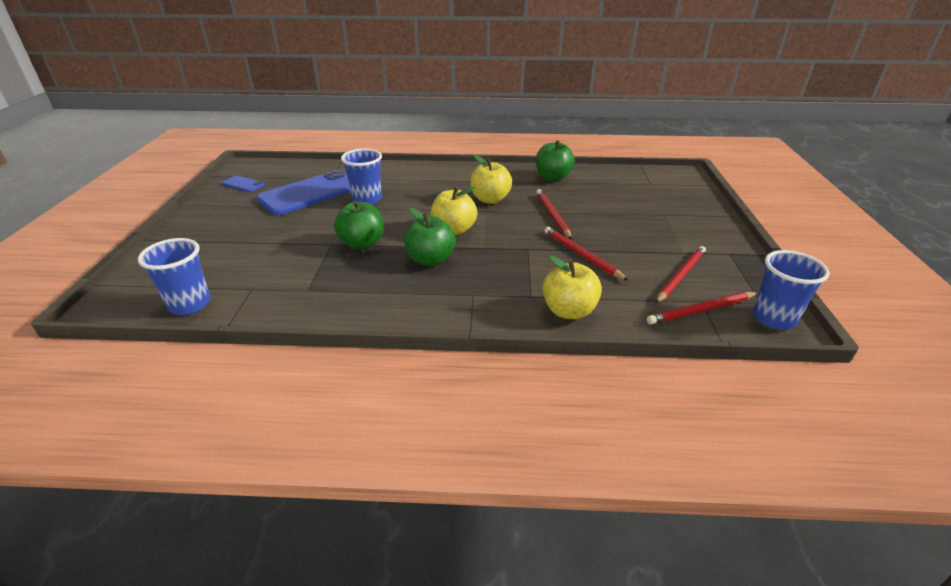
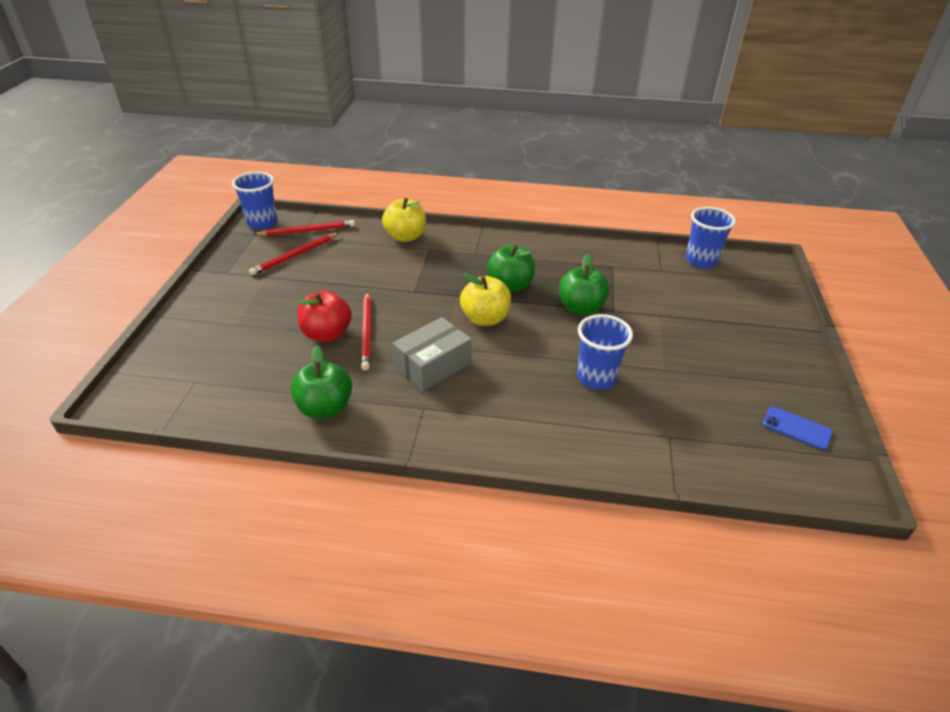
camera: 175 degrees left, 5 degrees up
blue phone [257,170,351,215] -> none
yellow apple [470,155,512,204] -> grey box [392,317,472,392]
red pencil [544,227,628,281] -> none
none -> red apple [298,290,352,342]

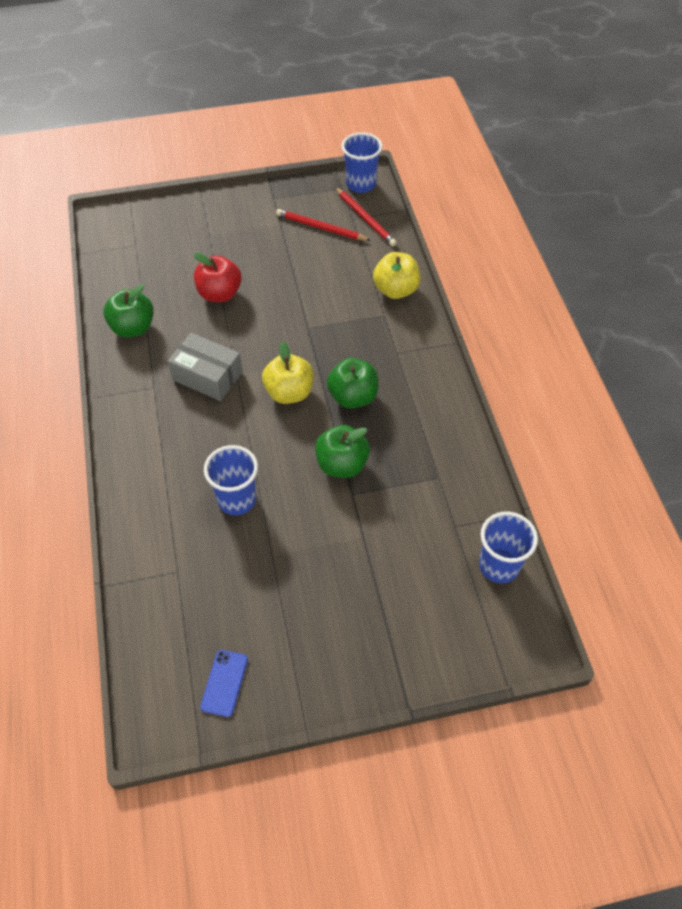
camera: 70 degrees right, 15 degrees up
red pencil [361,292,371,370] -> none

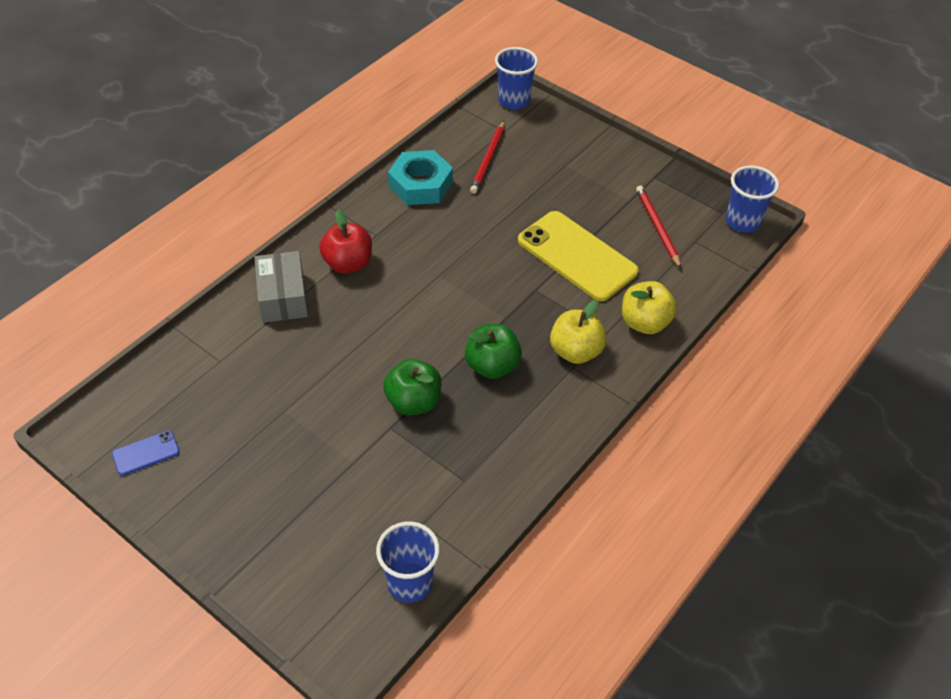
camera: 50 degrees right, 5 degrees down
green apple [103,284,154,337] -> turquoise nut [388,150,453,205]
grey box [168,333,243,401] -> grey box moved to [254,251,308,323]
red apple [194,253,242,302] -> red apple moved to [319,209,372,273]
blue cup [204,445,258,515] -> blue cup moved to [495,47,538,110]
yellow apple [262,342,314,404] -> yellow apple moved to [550,300,607,364]
red pencil [335,187,397,246] -> red pencil moved to [470,121,505,194]
none -> yellow phone [518,211,639,301]

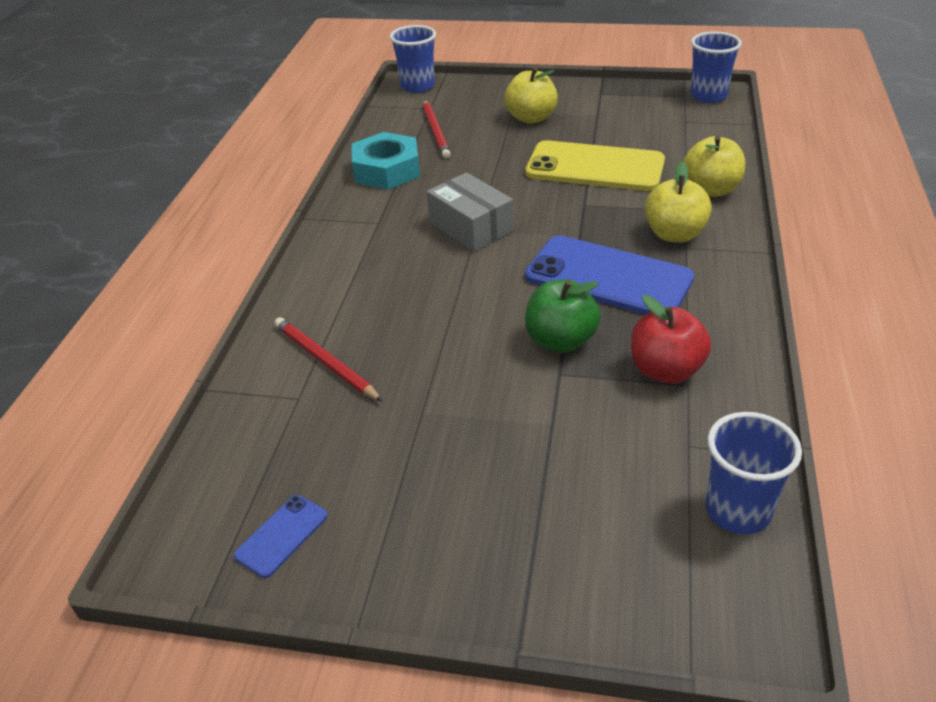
camera: 25 degrees left, 10 degrees down
grey box [254,251,308,323] -> grey box moved to [427,172,514,252]
red apple [319,209,372,273] -> red apple moved to [631,295,711,384]
green apple [465,324,522,379] -> blue phone [525,235,694,315]
red pencil [636,186,681,269] -> red pencil moved to [274,317,383,402]
none -> yellow apple [505,67,558,124]

